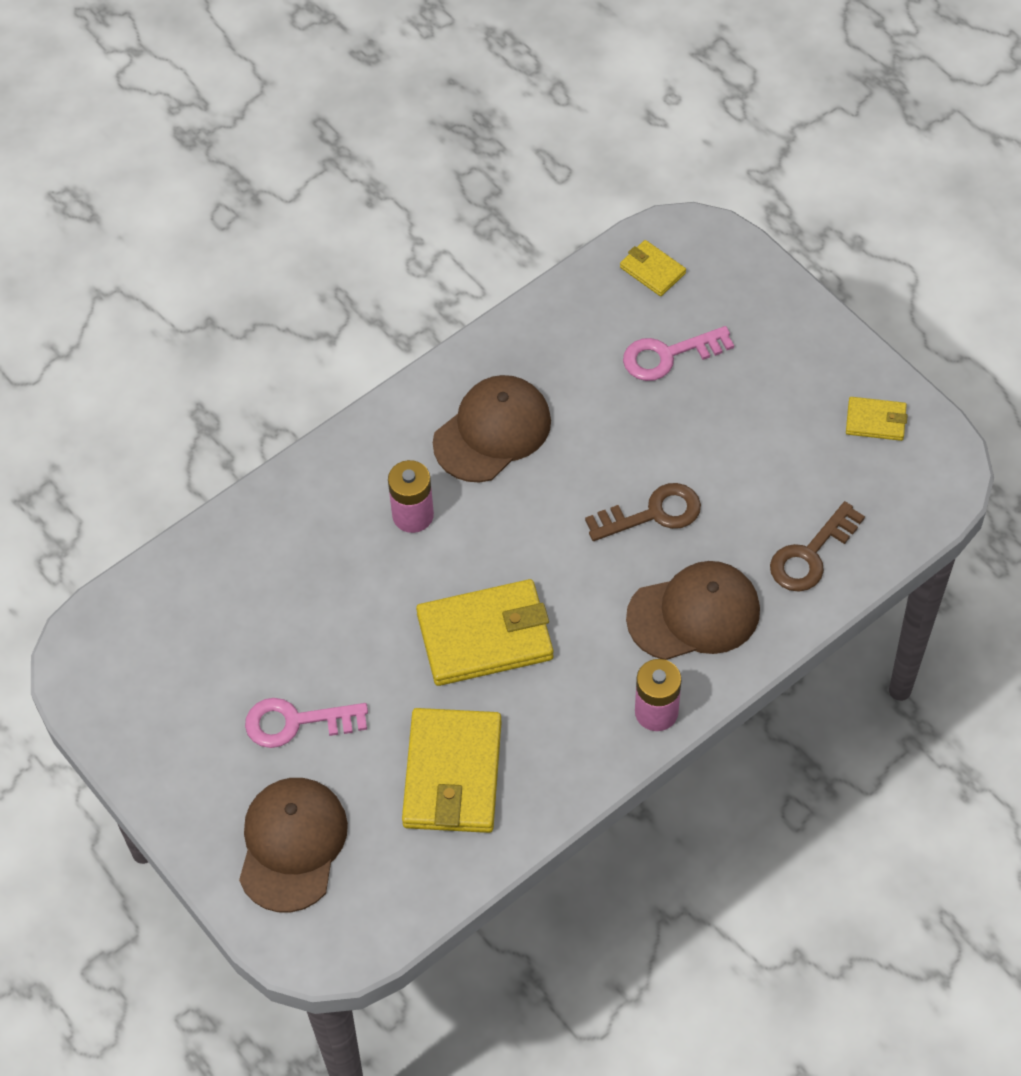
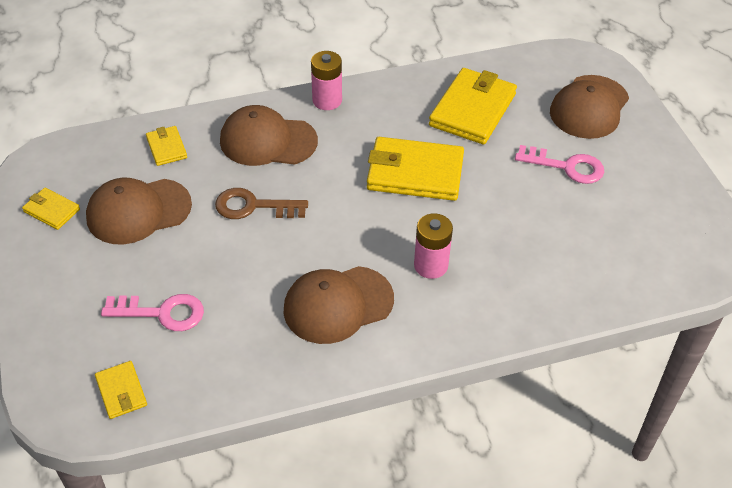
camera: 160 degrees left, 10 degrees down
brown key [770,501,865,592] -> yellow wallet [146,126,187,166]
none -> brown cap [86,178,192,245]

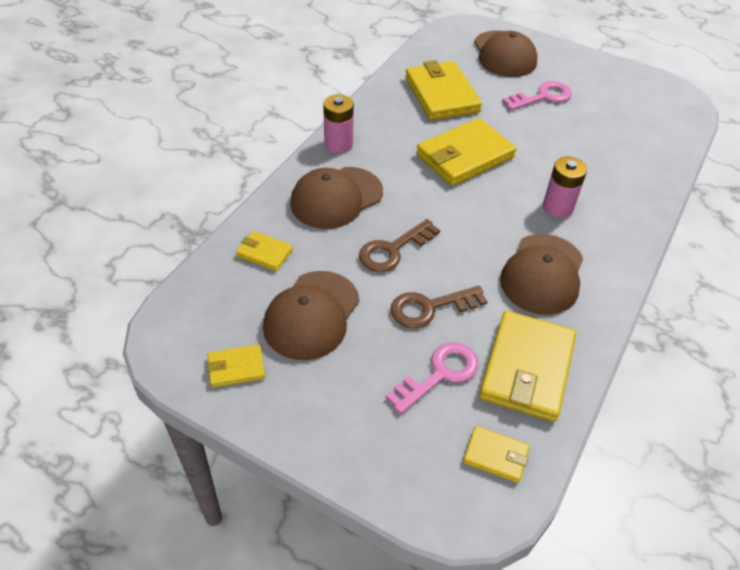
camera: 45 degrees left, 0 degrees up
none -> brown key [390,286,488,328]
none -> yellow wallet [479,310,576,422]

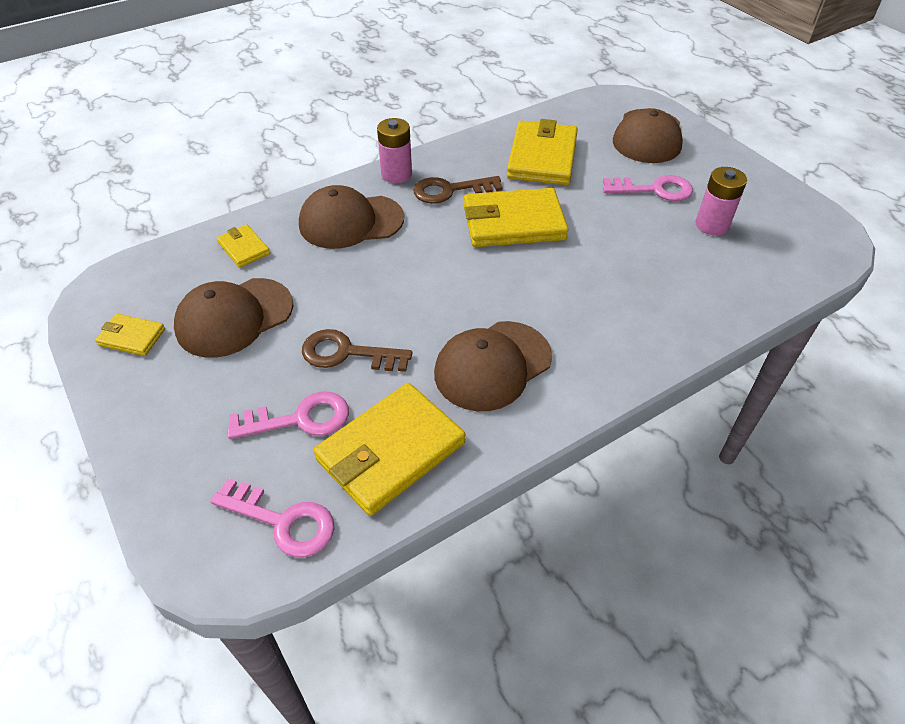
camera: 30 degrees right, 0 degrees up
brown key [359,219,440,272] -> brown key moved to [413,176,503,204]
yellow wallet [463,426,530,483] -> pink key [210,478,335,557]
pink battery [543,157,587,218] -> pink battery moved to [696,167,747,236]

